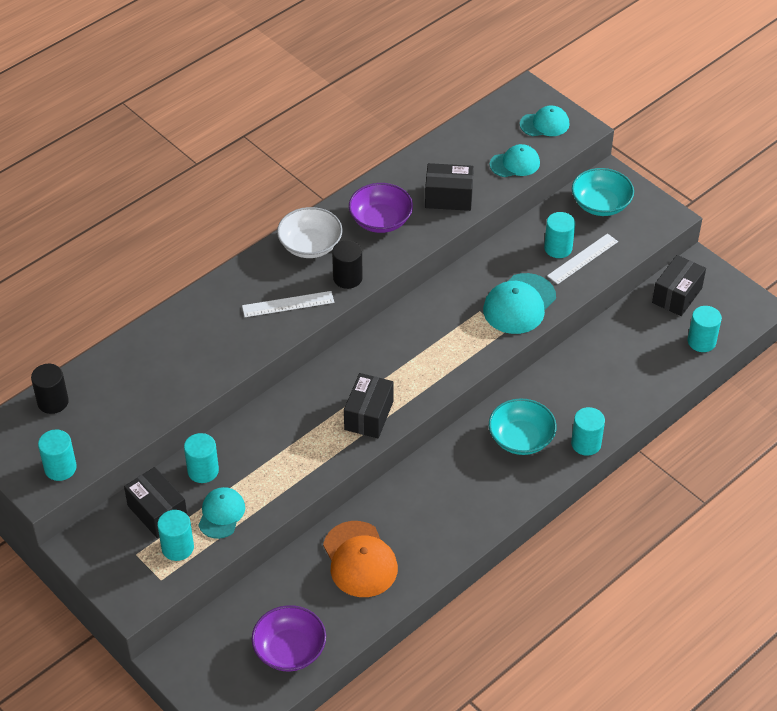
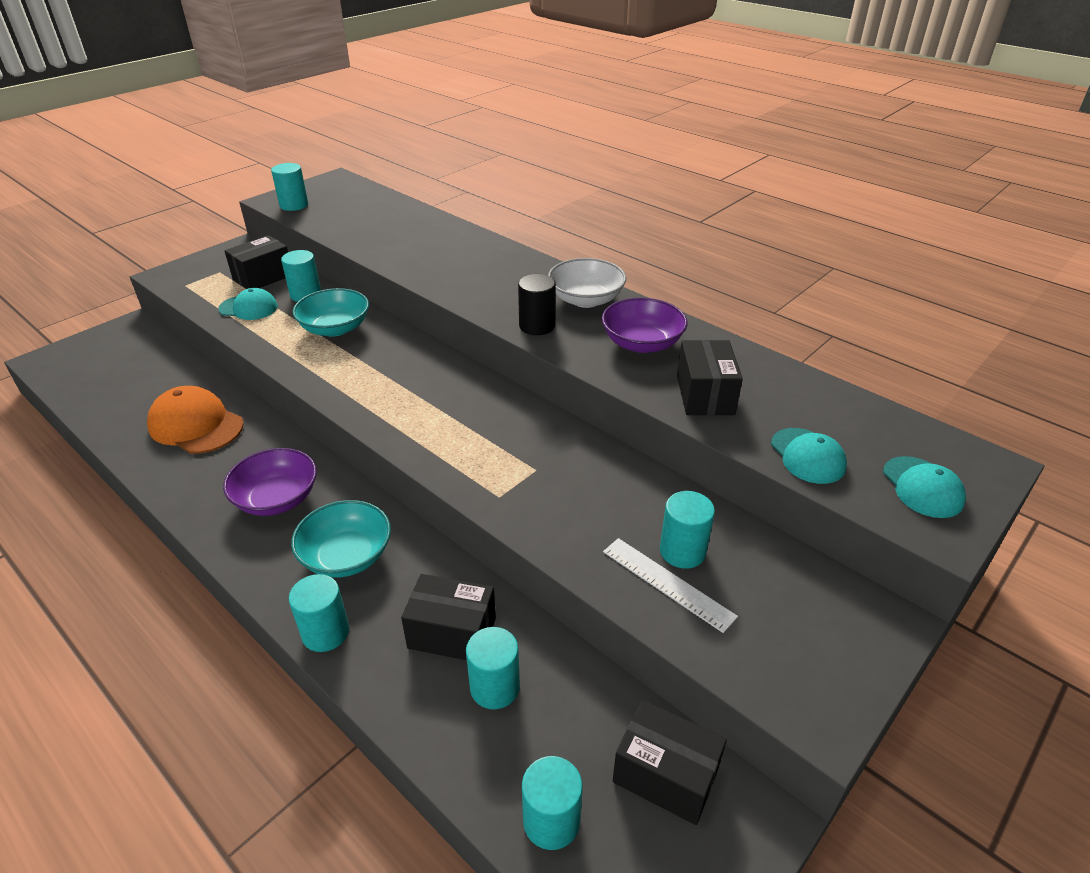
camera: 85 degrees right, 10 degrees down
black cylinder [31,364,69,414] -> none
turquoise cylinder [157,510,194,561] -> turquoise cylinder moved to [466,627,520,709]
white ruler [242,291,334,317] -> none
purple bowl [252,605,326,671] -> purple bowl moved to [223,448,317,516]
orange cap [323,521,398,597] -> orange cap turned 60 degrees clockwise [147,386,244,454]
black box [344,373,394,438] -> black box moved to [401,574,496,660]
turquoise cap [483,273,556,334] -> none
turquoise bowl [572,168,634,216] -> turquoise bowl moved to [293,288,369,337]

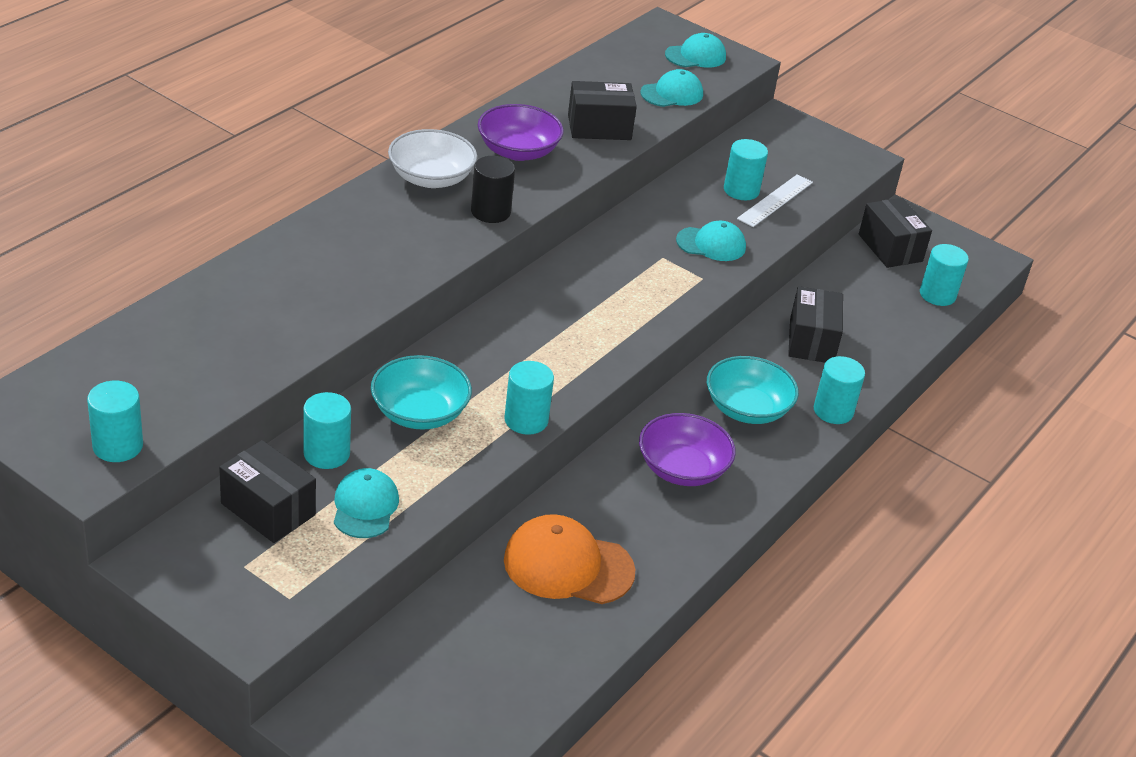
camera: 100 degrees left, 0 degrees up
orange cap [147,386,244,454] -> orange cap turned 75 degrees clockwise [504,514,635,604]
turquoise cylinder [466,627,520,709] -> turquoise cylinder moved to [504,361,554,435]
black box [613,700,727,825] -> black box turned 45 degrees counterclockwise [859,198,932,268]
none -> turquoise cap [676,221,746,261]

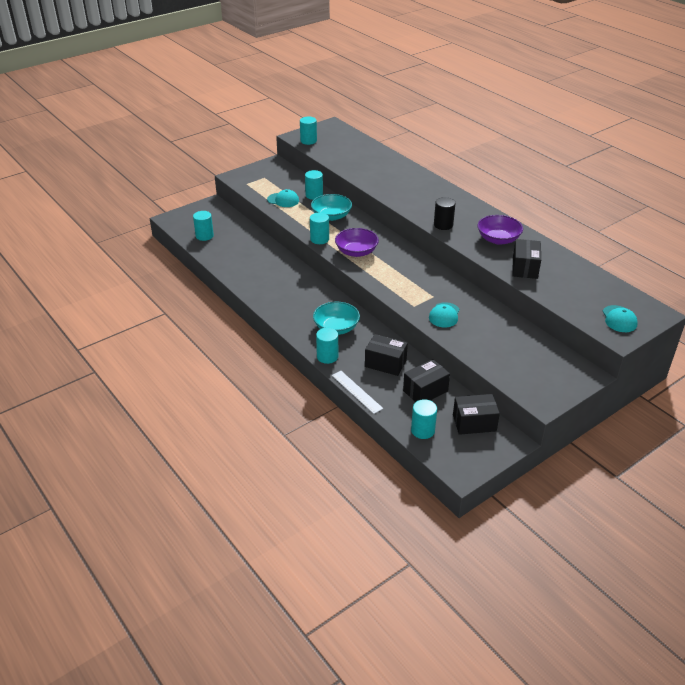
camera: 110 degrees right, 0 degrees up
black box [219,440,316,543] -> black box moved to [403,359,450,402]
white bowl [388,129,477,188] -> none
orange cap [504,514,635,604] -> none
purple bowl [639,413,736,486] -> purple bowl moved to [335,228,379,257]
turquoise cap [640,69,703,107] -> none
turquoise cylinder [724,139,768,200] -> turquoise cylinder moved to [193,211,214,241]
white ruler [737,174,813,227] -> white ruler moved to [332,371,383,414]

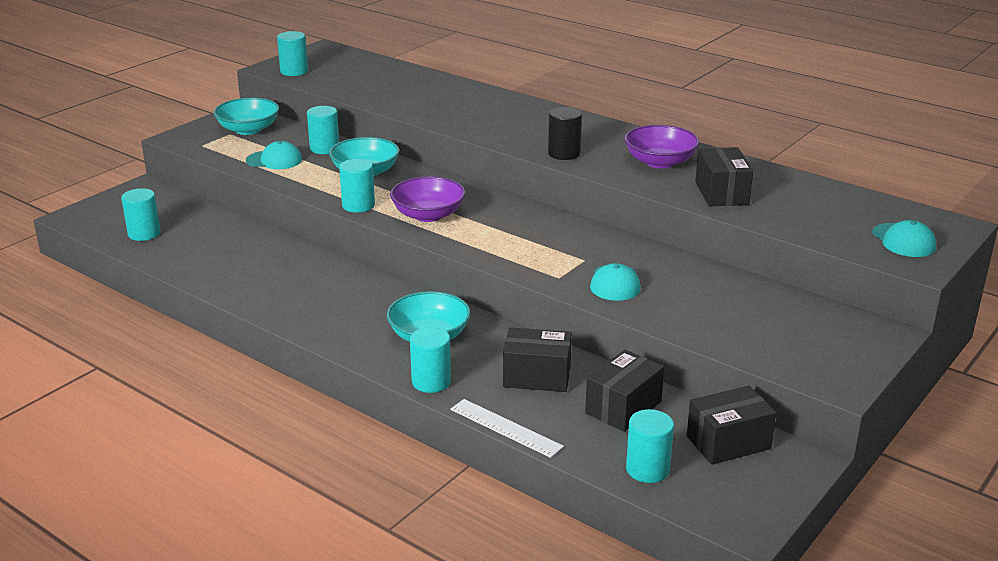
camera: 15 degrees left, 10 degrees down
none -> turquoise bowl [213,98,279,135]

